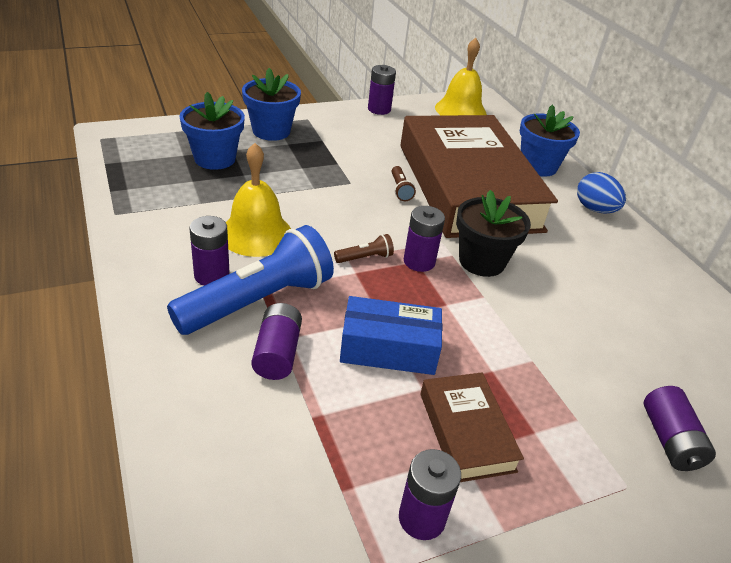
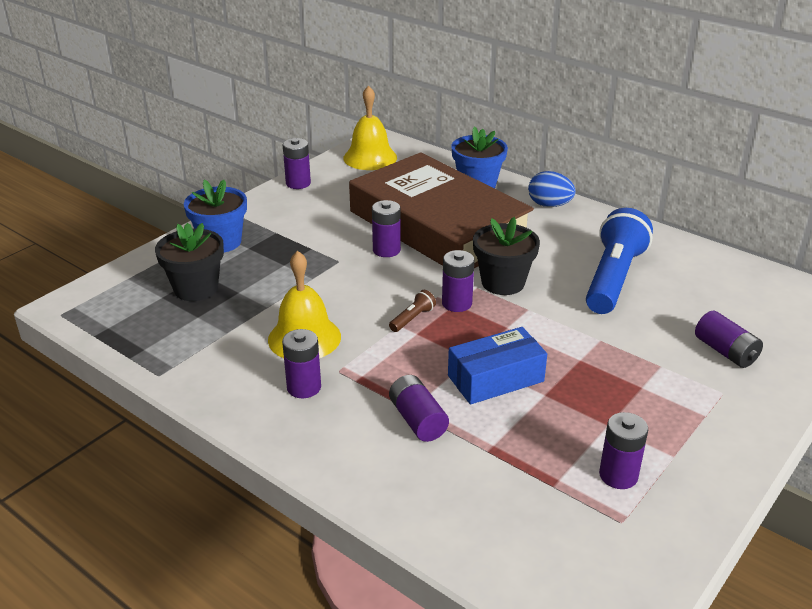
camera: 25 degrees left, 5 degrees down
blue flashlight [167,225,334,335] -> blue flashlight moved to [586,208,653,314]
blue flower pot [179,92,245,170] -> black flower pot [155,223,224,301]
brown flashlight [392,166,416,201] -> purple battery [372,200,401,257]
brown book [420,373,524,482] -> none

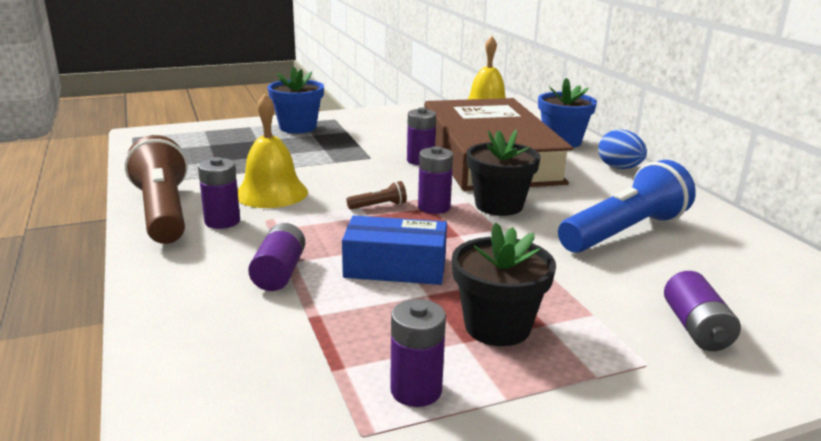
camera: 30 degrees right, 10 degrees down
black flower pot [155,223,224,301] -> black flower pot moved to [452,222,556,346]
purple battery [283,138,311,189] -> none
none -> brown flashlight [125,135,188,244]

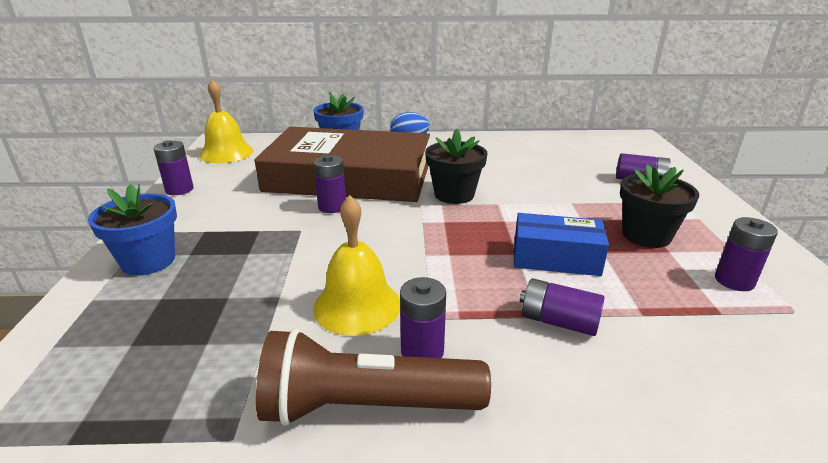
camera: 70 degrees left, 5 degrees up
blue box [342,215,447,285] -> blue box turned 75 degrees clockwise [514,213,609,276]
brown flashlight [347,181,407,209] -> none
purple battery [418,146,453,214] -> purple battery moved to [154,140,194,195]
blue flashlight [558,160,696,253] -> none

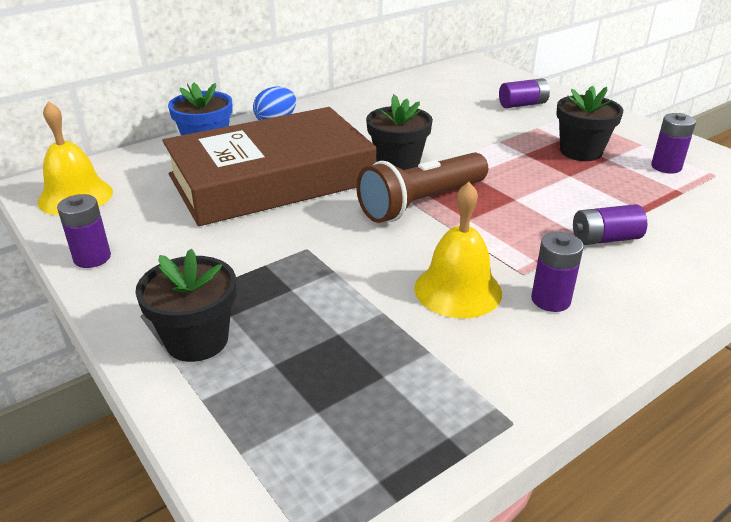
camera: 35 degrees left, 5 degrees up
blue flower pot [88,184,177,276] -> black flower pot [135,249,236,362]
brown flashlight [256,328,491,426] -> brown flashlight moved to [356,152,488,223]
purple battery [313,155,346,213] -> none
blue box [514,213,609,276] -> none

